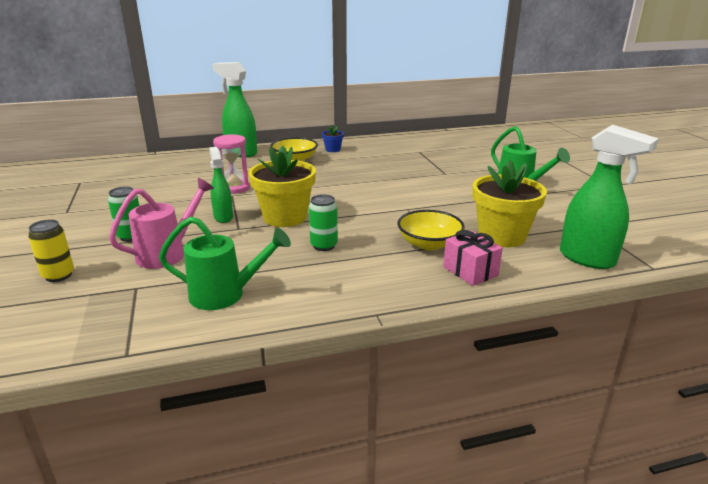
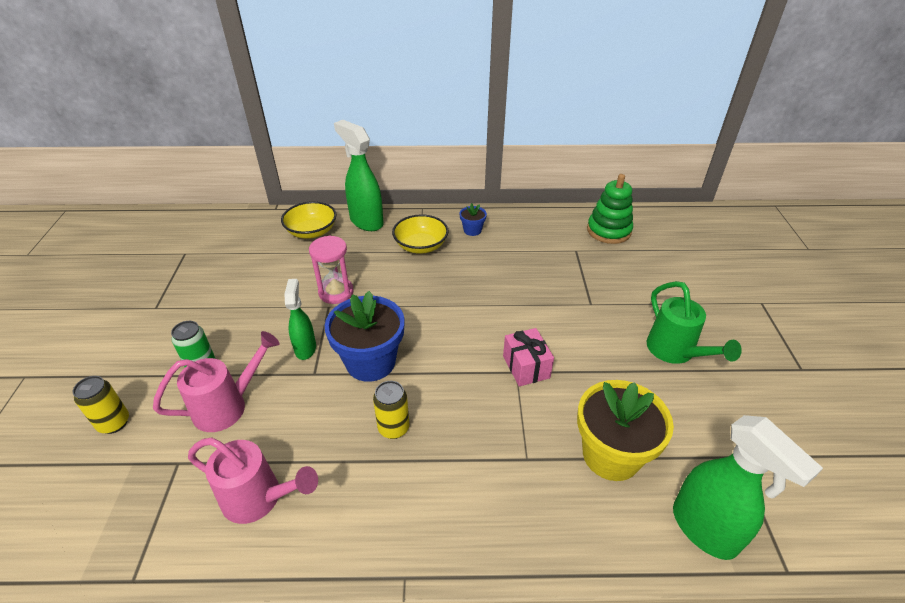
camera: 15 degrees right, 15 degrees up
green watering can [159,216,291,310] -> pink watering can [188,438,318,524]
yellow flower pot [248,146,316,227] -> blue flower pot [325,291,405,382]
green can [309,194,338,251] -> yellow can [373,381,409,439]
yellow bowl [397,210,465,250] -> yellow bowl moved to [281,201,336,239]
pink gift [443,230,503,286] -> pink gift moved to [503,328,554,387]
none -> green stacking toy [587,174,633,244]

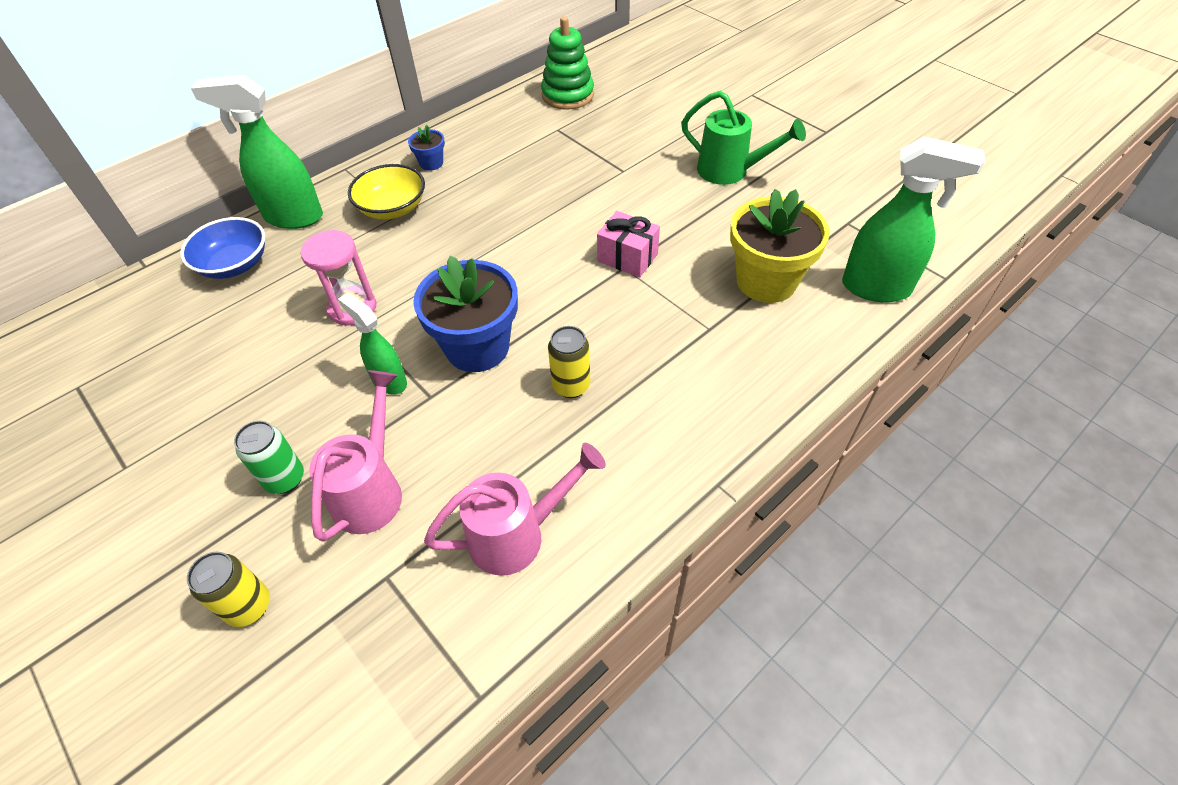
camera: 40 degrees left, 10 degrees up
yellow bowl [281,201,336,239] -> blue bowl [180,217,265,279]

